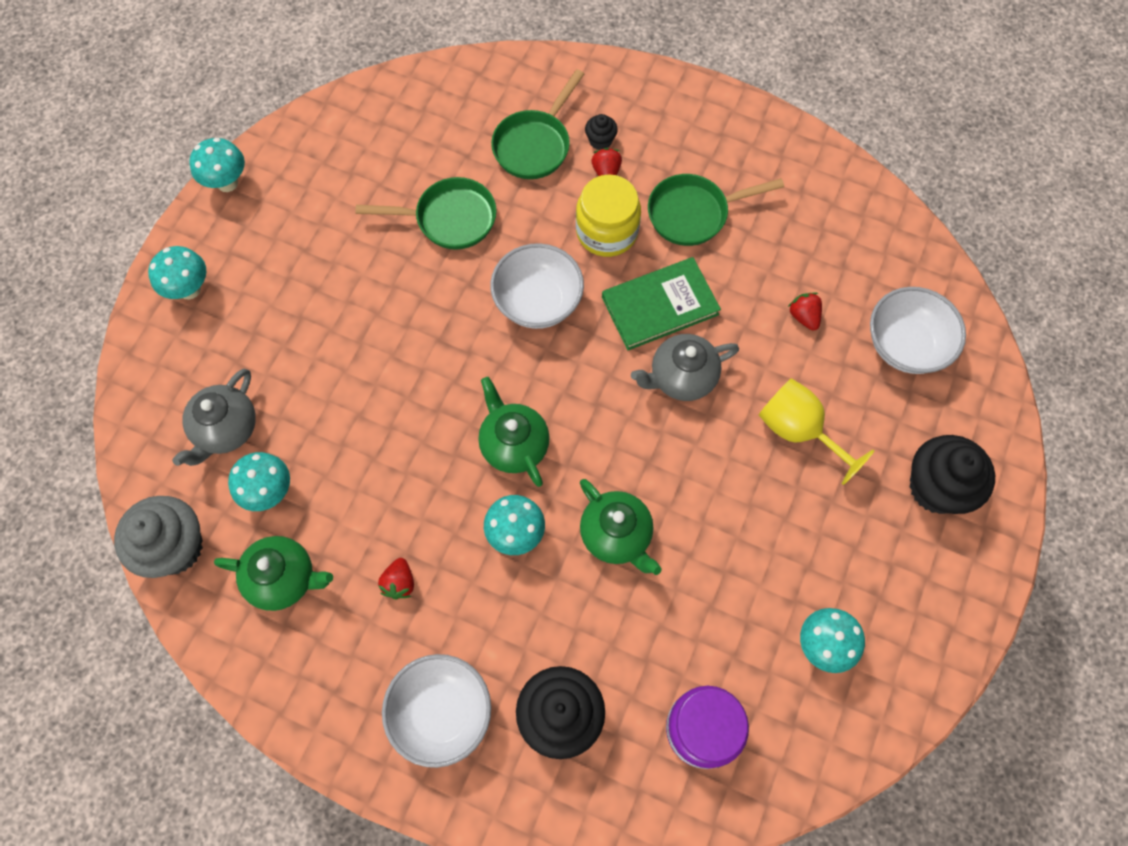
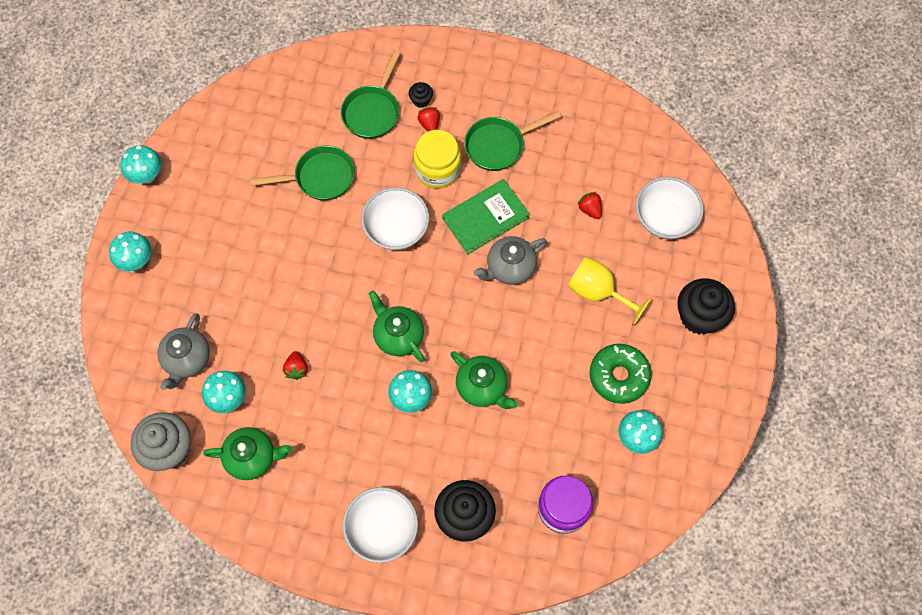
camera: 10 degrees left, 0 degrees up
red strawberry [378,558,414,600] -> red strawberry moved to [283,351,308,380]
none -> green donut [590,344,652,404]

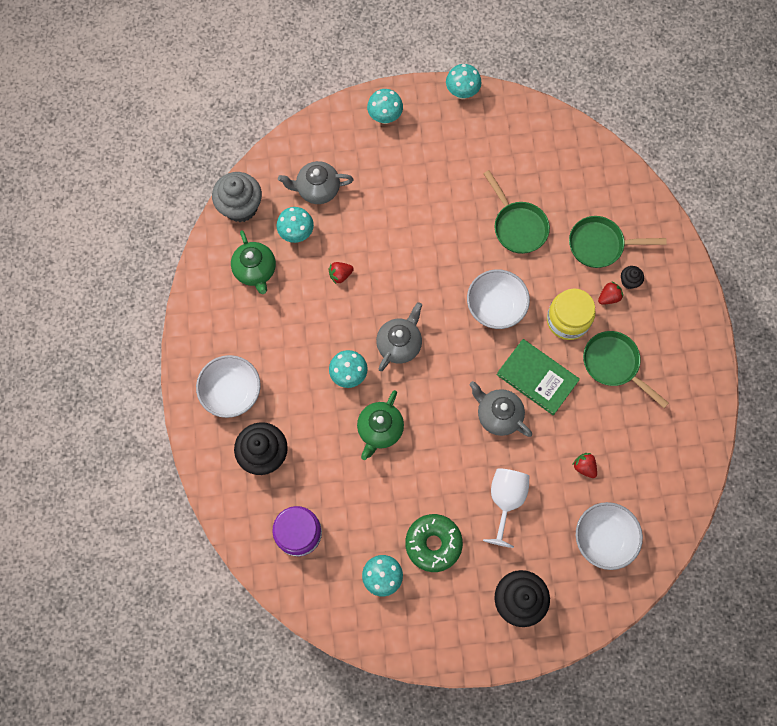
camera: 70 degrees right, 5 degrees up
green teapot [368,291,425,362] -> grey teapot [376,302,422,371]
yellow goblet [568,257,651,325] -> white goblet [483,468,530,548]
red strawberry [577,192,602,219] -> red strawberry turned 75 degrees counterclockwise [572,453,597,478]

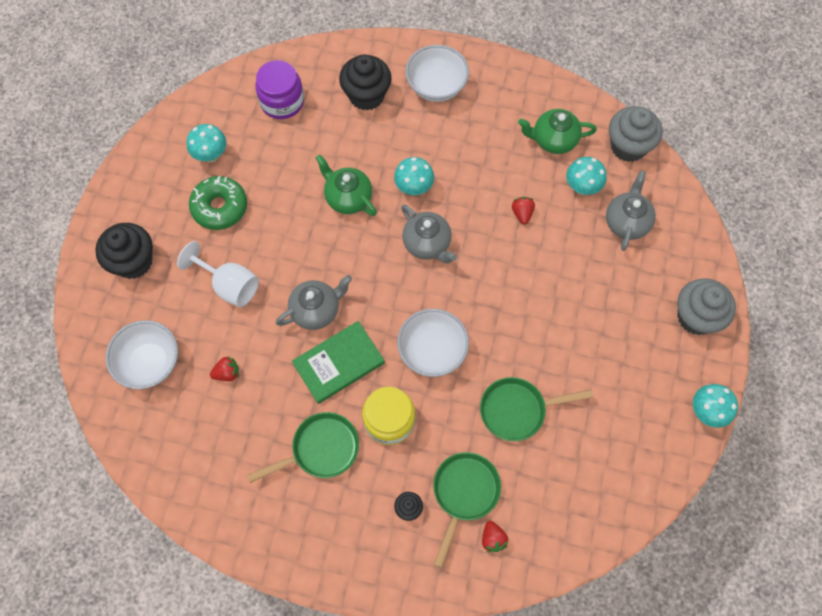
camera: 110 degrees right, 5 degrees down
turquoise mushroom [367,89,403,124] -> grey cupcake [677,278,736,335]
red strawberry [598,281,623,305] -> red strawberry moved to [482,521,508,552]

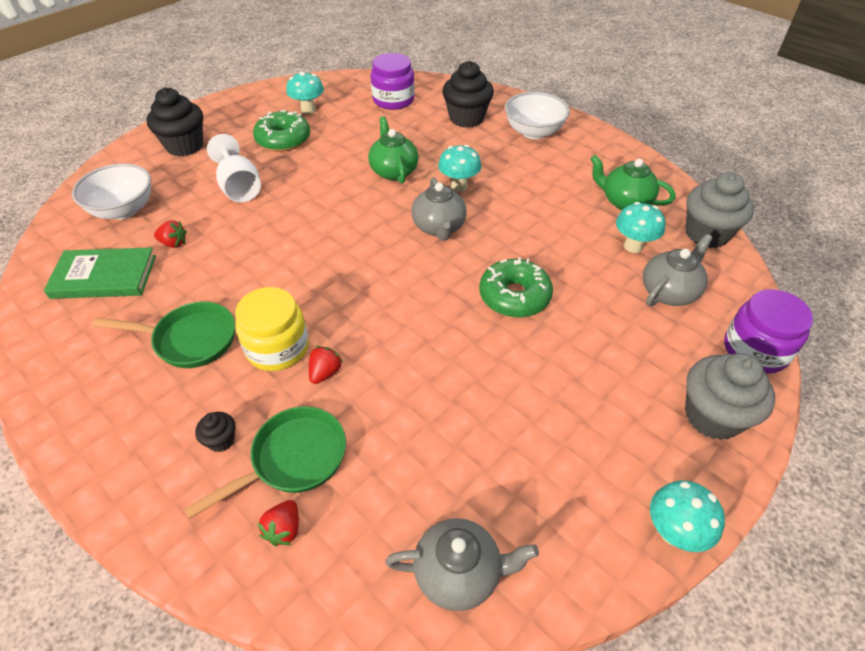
camera: 30 degrees right, 20 degrees down
grey teapot [276,275,352,330] -> grey teapot moved to [385,518,539,611]
green book [292,321,385,404] -> green book moved to [44,248,156,299]
white bowl [397,309,469,377] -> none
green pan [480,377,593,441] -> none
red strawberry [512,197,535,224] -> red strawberry moved to [309,346,343,384]
none -> green donut [479,257,553,318]
none -> purple jar [724,289,813,374]

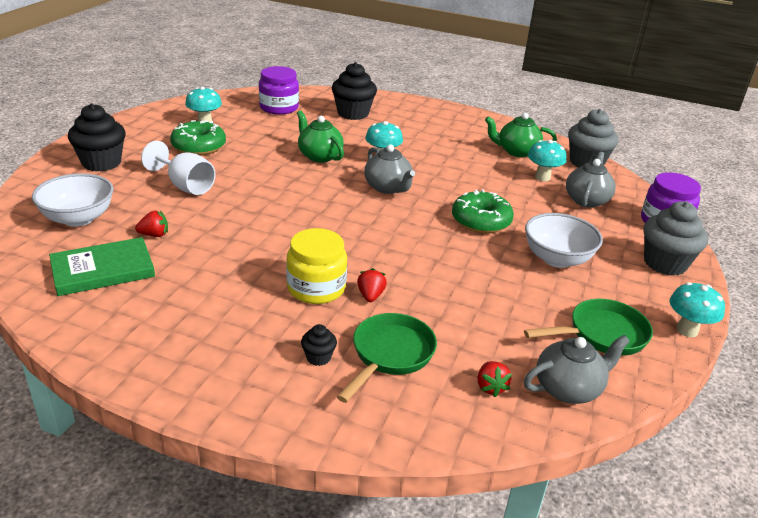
camera: 25 degrees left, 15 degrees down
green pan [92,302,235,368] -> green pan moved to [524,299,653,356]
red strawberry [257,500,299,546] -> red strawberry moved to [477,361,512,397]
white bowl [505,92,570,139] -> white bowl moved to [525,213,603,268]

